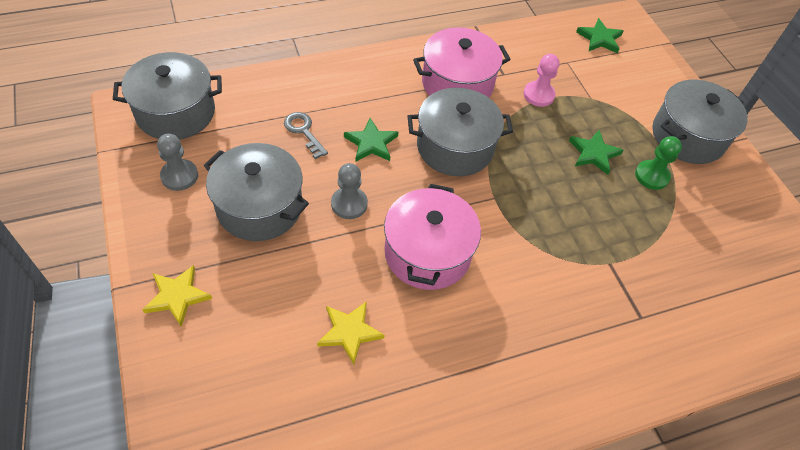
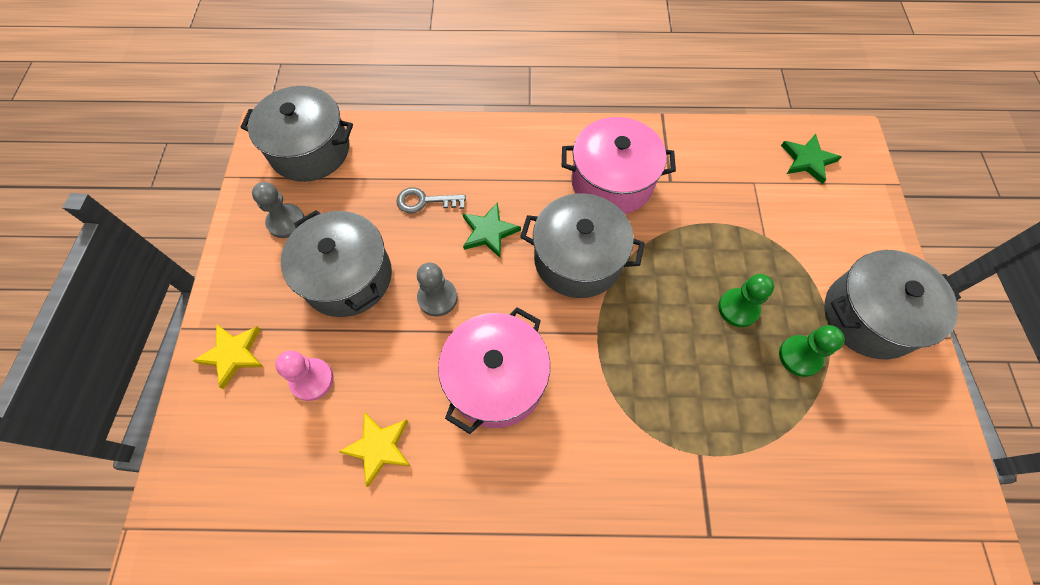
camera: 25 degrees right, 10 degrees up
grey key [284,112,328,159] -> grey key turned 75 degrees counterclockwise [396,187,466,213]
pink pawn [523,54,559,107] -> pink pawn moved to [275,350,334,401]
green star [569,130,624,175] -> green pawn [718,274,774,327]

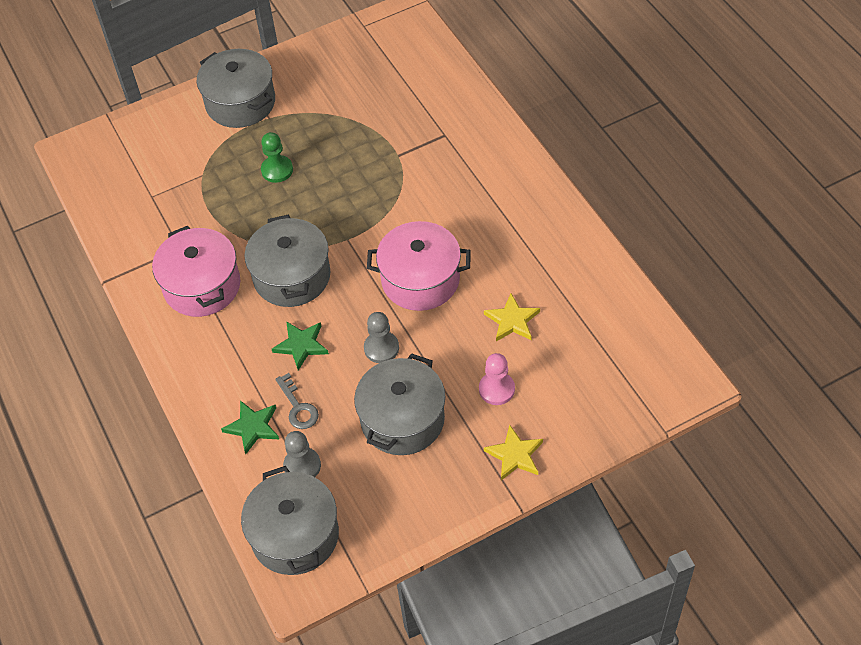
camera: 115 degrees left, 10 degrees down
grey pawn [252,182,305,238] -> grey pawn moved to [283,431,321,477]
green pawn [779,325,845,377] -> none
green star [781,134,841,184] -> green star moved to [221,400,279,454]

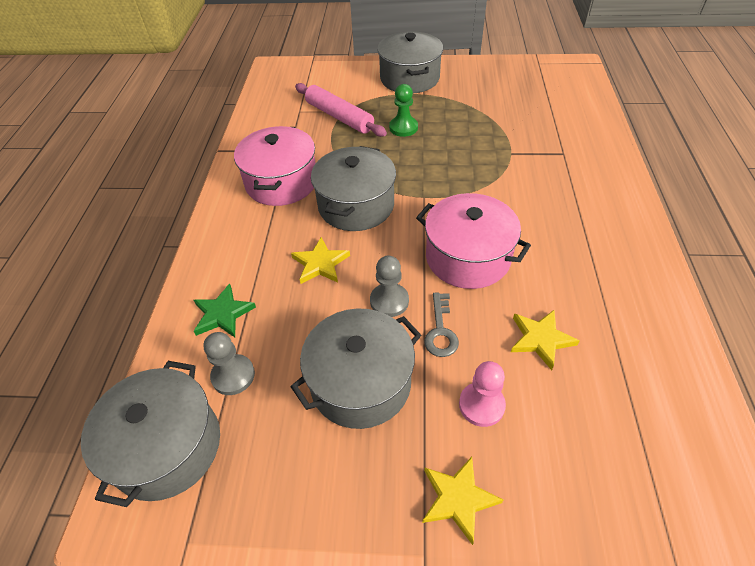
camera: 30 degrees right, 5 degrees down
green star [272,321,329,370] -> yellow star [291,237,350,284]
grey key [276,373,319,429] -> grey key moved to [424,292,459,357]
none -> pink rolling pin [295,83,387,137]

